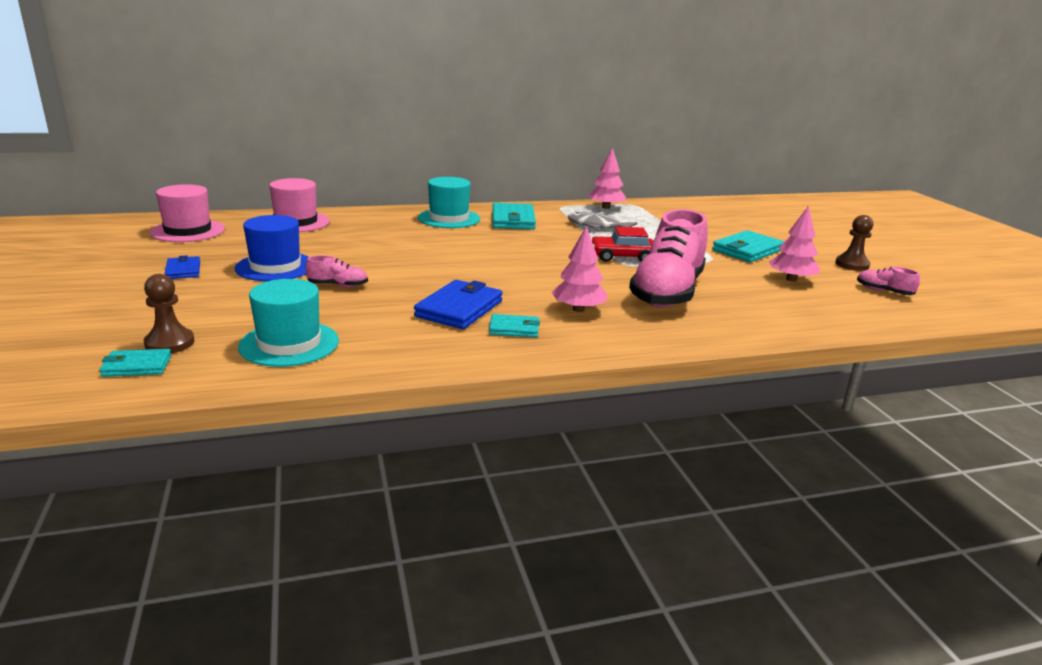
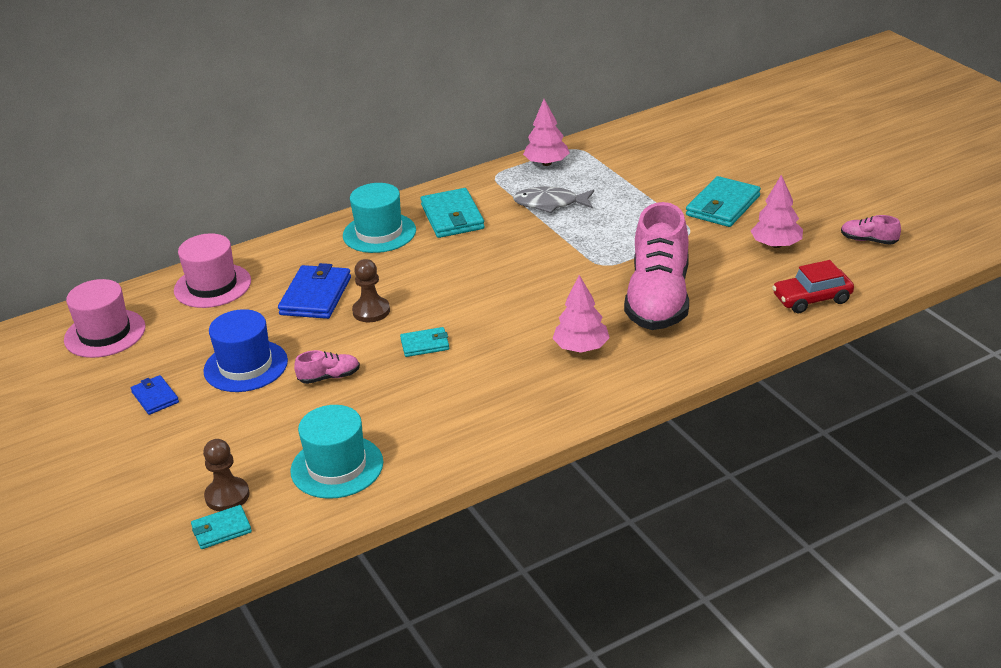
camera: 10 degrees left, 10 degrees up
blue wallet [414,280,503,329] -> blue wallet moved to [278,263,351,319]
turquoise wallet [489,314,540,337] -> turquoise wallet moved to [400,327,449,357]
red car [591,227,653,262] -> red car moved to [772,260,854,313]
brown pawn [835,215,873,271] -> brown pawn moved to [352,259,390,322]

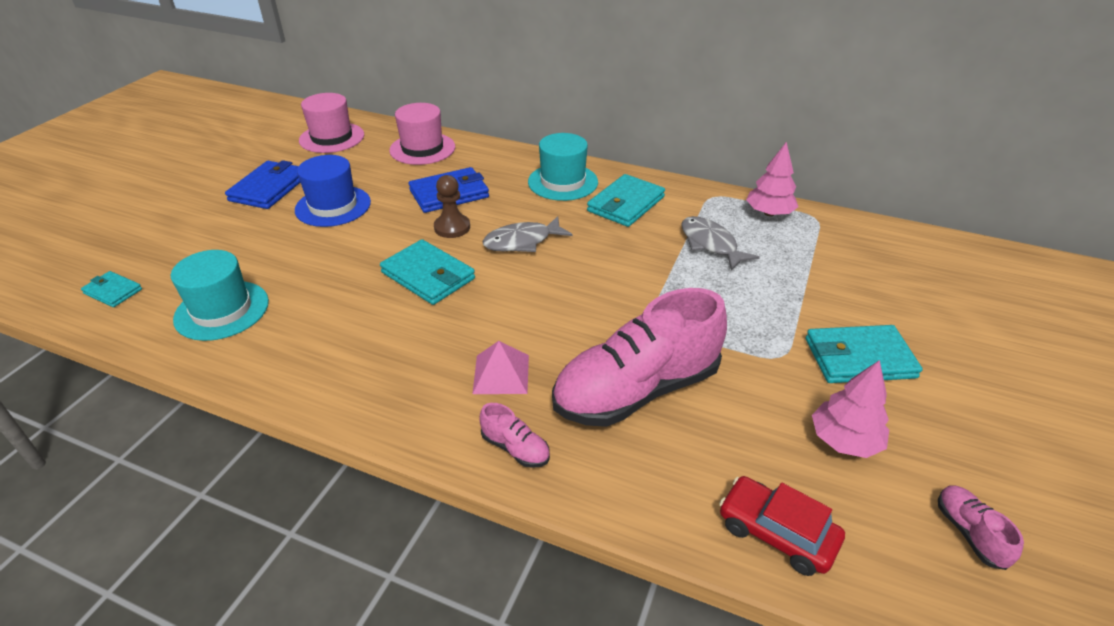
camera: 50 degrees right, 5 degrees up
blue wallet [131,375,179,415] -> blue wallet [225,160,300,209], size x1.76
brown pawn [203,439,250,511] -> none
pink shoe [294,350,360,384] -> pink shoe moved to [480,403,550,468]
turquoise wallet [400,327,449,357] -> turquoise wallet [380,239,475,305], size x1.76
pink tree [552,275,610,353] -> pink pyramid [473,341,529,394]
none -> grey fish [483,216,572,252]

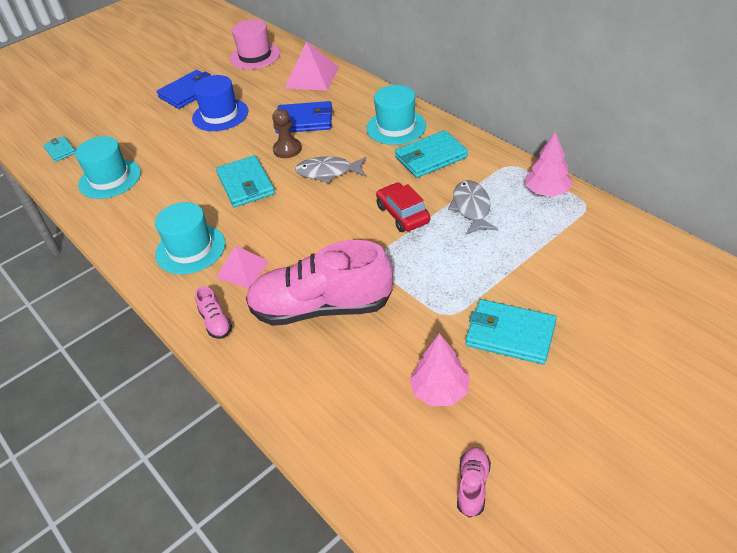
camera: 30 degrees right, 5 degrees up
pink hat [389,103,455,165] -> pink pyramid [285,41,339,91]
red car [719,476,845,576] -> red car moved to [376,182,430,232]
none -> turquoise hat [155,202,226,274]

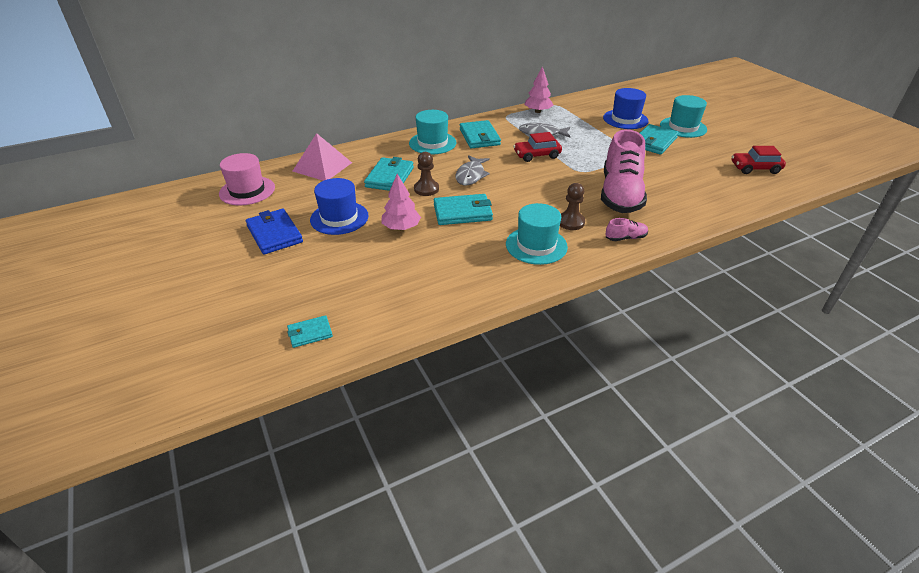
camera: 80 degrees left, 5 degrees down
turquoise hat [75,136,141,199] -> turquoise hat moved to [660,95,707,138]
pink pyramid [216,245,270,288] -> brown pawn [560,183,585,230]
blue wallet [275,101,332,133] -> turquoise wallet [364,157,414,191]
pink tree [410,333,470,406] -> pink tree moved to [381,174,421,230]
pink shoe [457,447,491,518] -> red car [731,146,786,174]
none -> blue hat [603,88,648,129]

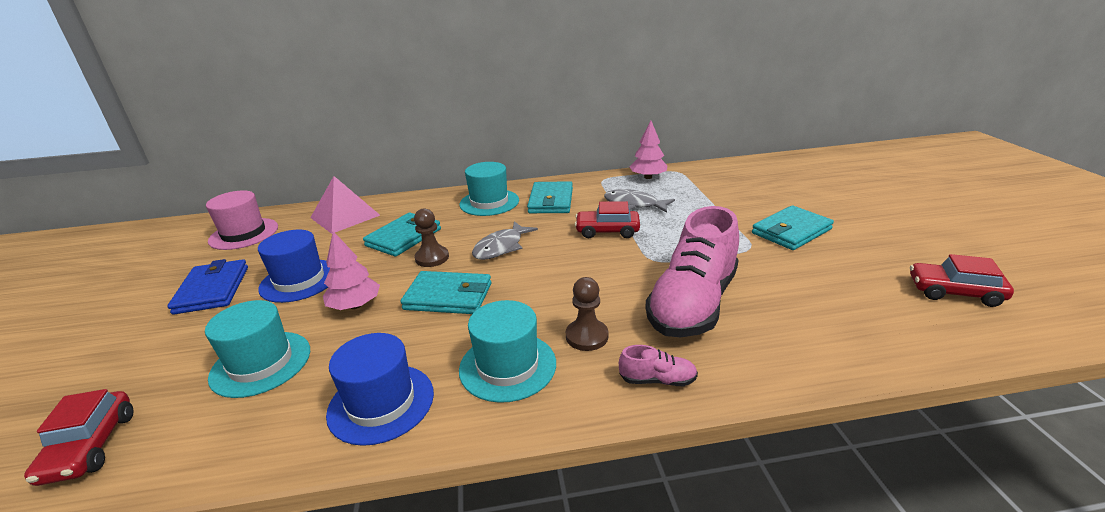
camera: 20 degrees right, 10 degrees down
turquoise wallet [287,315,333,348] -> red car [24,389,134,486]
blue hat [603,88,648,129] -> blue hat moved to [326,333,434,446]
turquoise hat [660,95,707,138] -> turquoise hat moved to [205,300,310,398]

